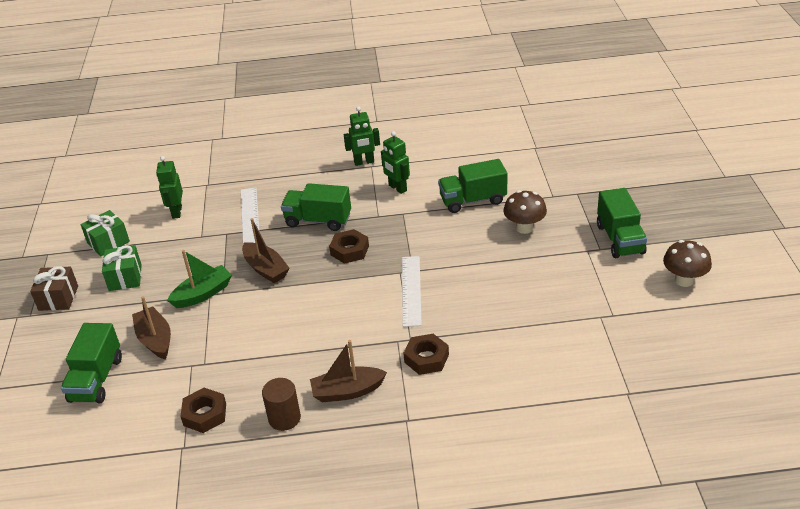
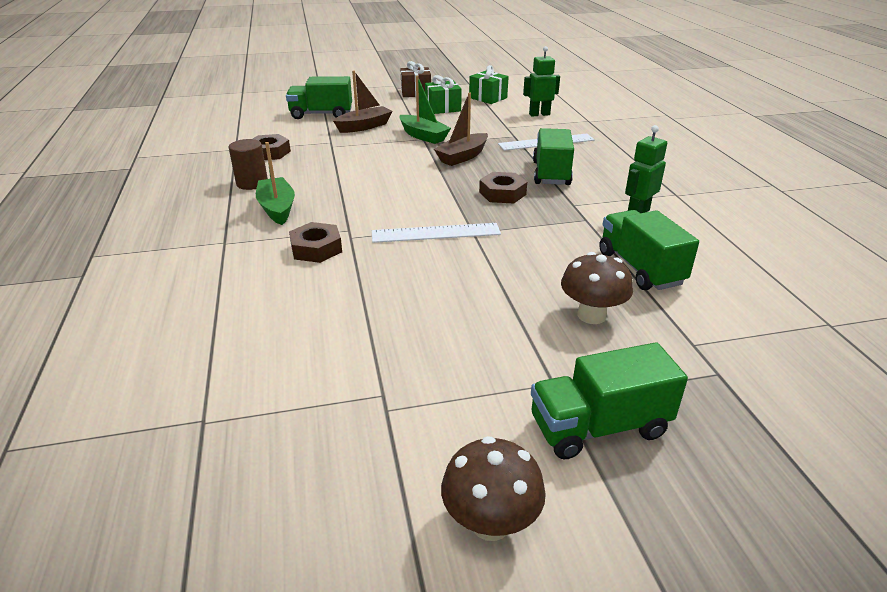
camera: 80 degrees right, 5 degrees down
brown boat [310,340,387,403] -> green boat [256,142,295,225]
green robot [344,106,380,166] -> none

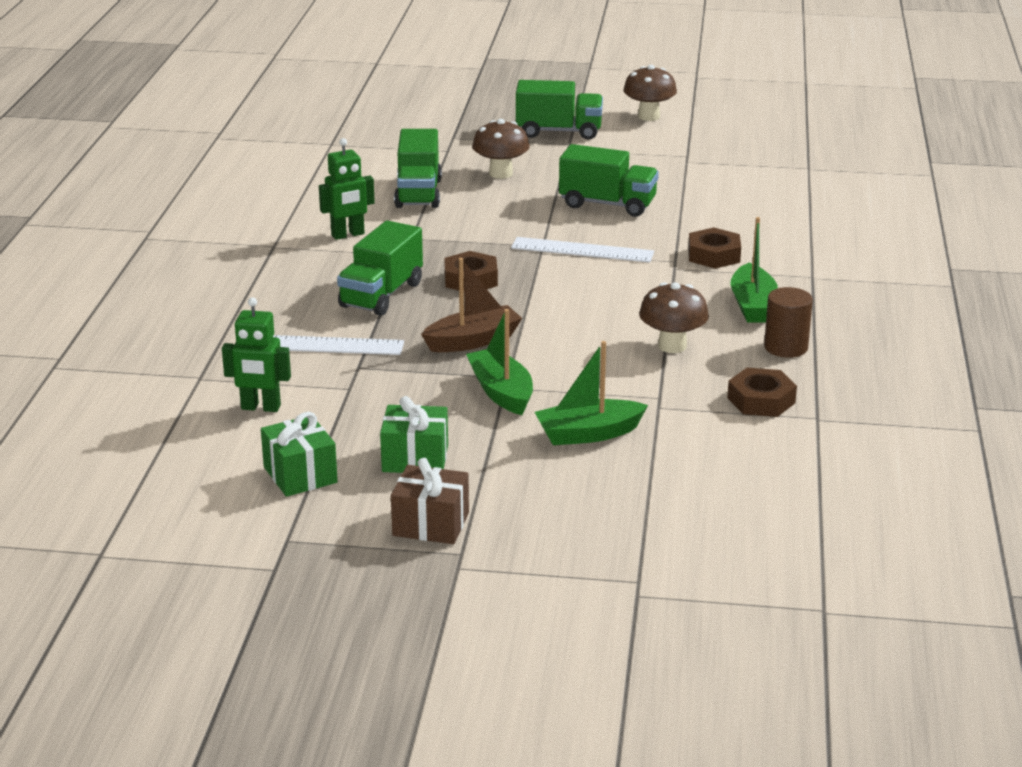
camera: 160 degrees left, 5 degrees down
green truck [286,76,352,119] -> green truck moved to [559,144,659,217]
brown boat [333,70,393,133] -> green boat [535,341,648,445]
none -> brown mushroom [639,282,709,353]

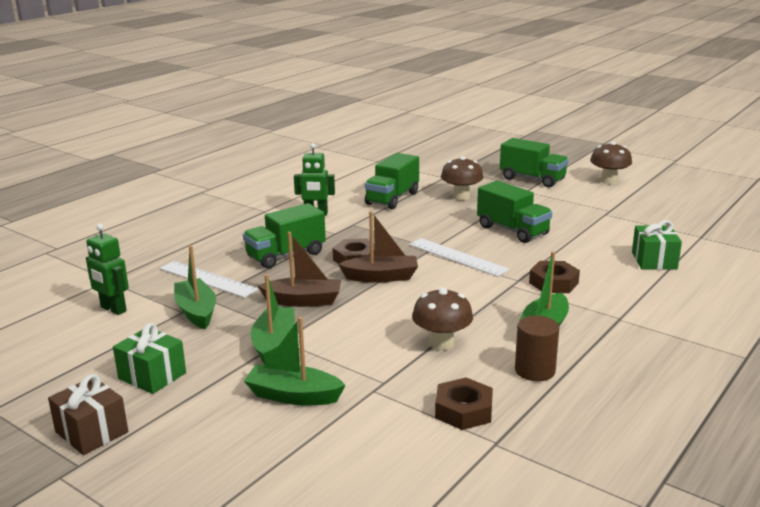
camera: 30 degrees right, 5 degrees down
green gift [261,412,338,497] -> green gift moved to [632,220,682,270]
none -> green boat [174,245,216,329]
none -> brown boat [338,211,418,283]

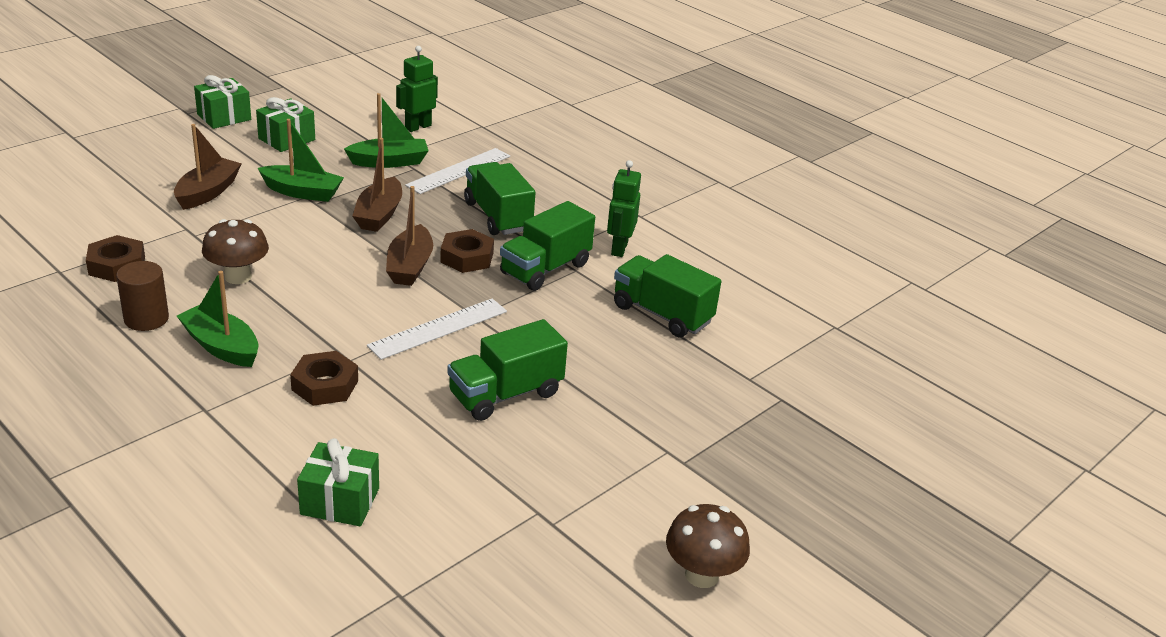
camera: 95 degrees right, 10 degrees up
brown gift [48,374,128,455] -> green gift [194,75,251,129]
green boat [244,317,346,405] -> brown boat [174,124,242,210]
brown mushroom [441,156,483,201] -> none
green truck [500,138,569,188] -> green truck moved to [500,201,595,291]

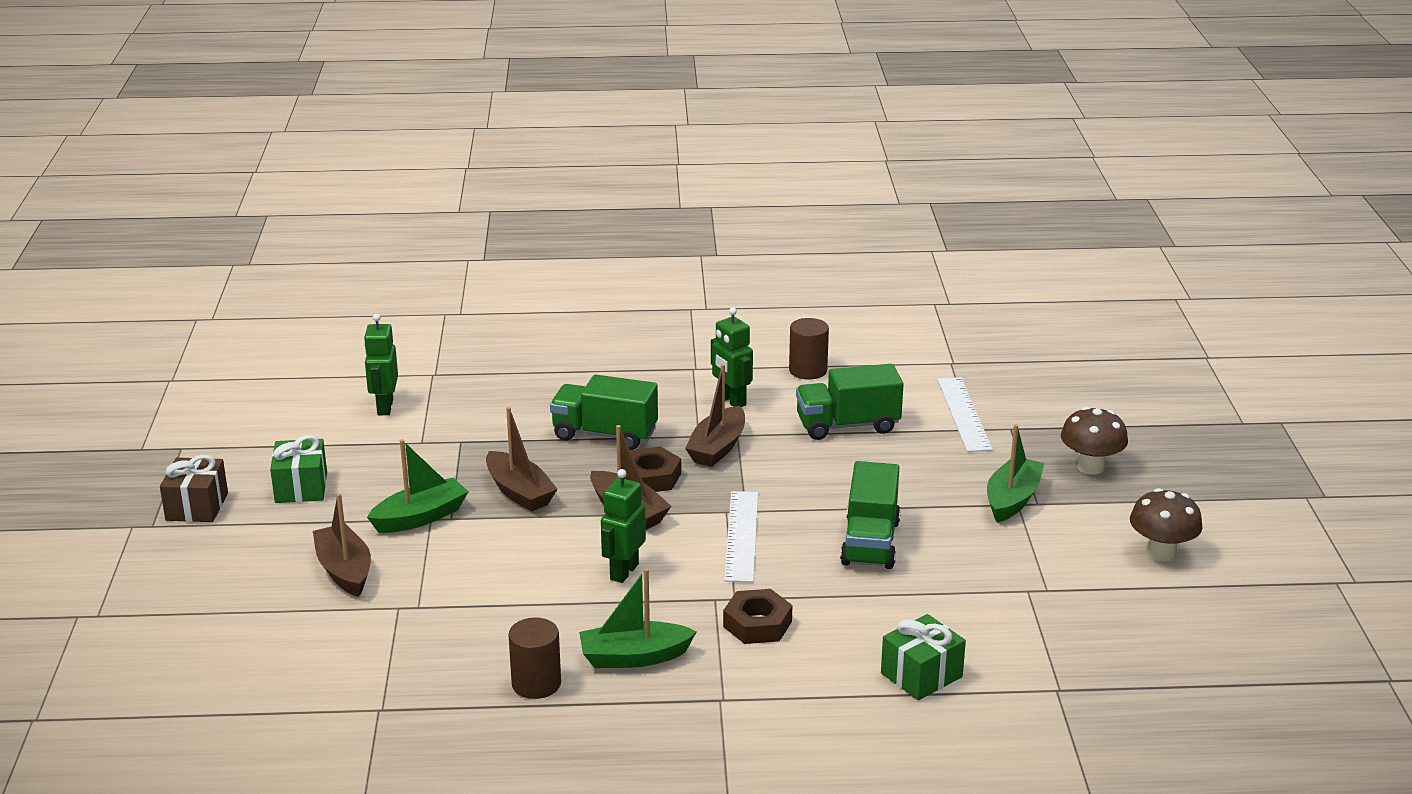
camera: 45 degrees left, 5 degrees down
brown nut [86,235,145,282] -> none
green gift [194,75,251,129] -> brown gift [160,455,228,522]
brown mushroom [202,219,269,284] -> brown mushroom moved to [1061,407,1128,475]
green boat [344,93,429,168] -> green boat moved to [987,424,1044,523]
white ruler [405,148,510,194] -> white ruler moved to [937,377,993,452]
green truck [500,201,595,291] -> brown boat [685,364,745,467]
none -> green robot [601,469,646,583]
none -> brown cylinder [789,318,829,380]

